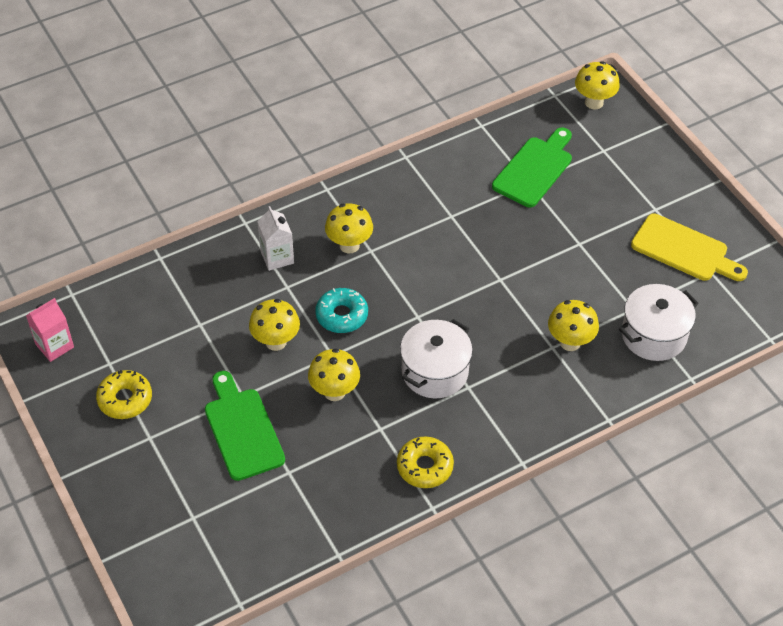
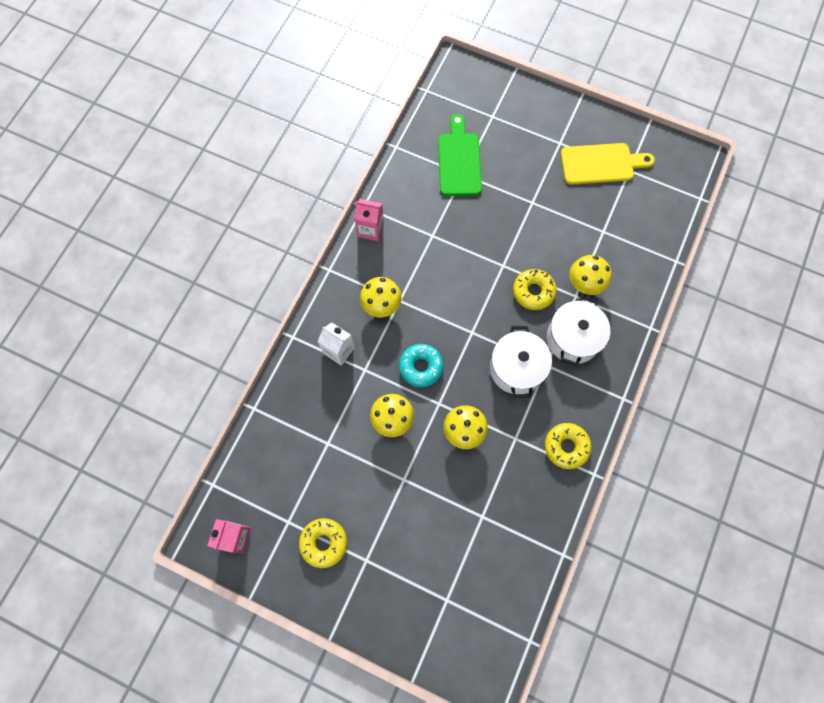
camera: 35 degrees left, 20 degrees up
green cutting board [205,371,285,481] -> none
yellow mushroom [575,61,620,109] -> none
white pot [619,284,699,361] -> white pot moved to [547,296,610,366]
none -> pink carton [354,199,384,241]
none -> yellow donut [513,269,557,310]

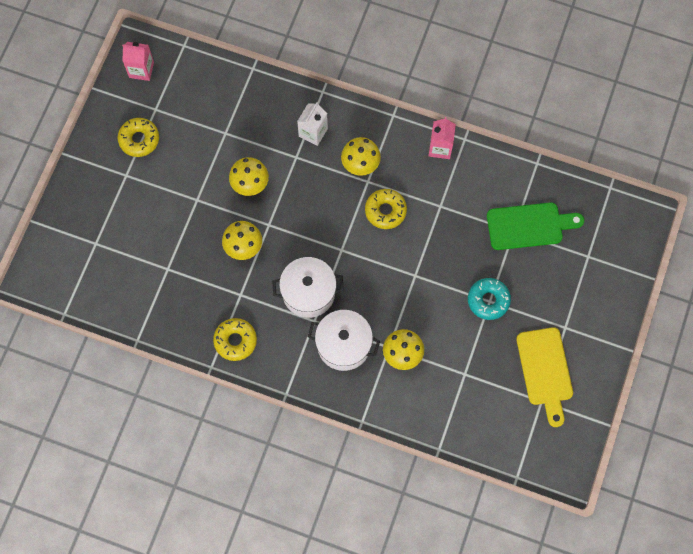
camera: 85 degrees right, 0 degrees up
turquoise donut [399,344,444,387] -> turquoise donut moved to [468,278,511,320]
yellow donut [513,269,557,310] -> yellow donut moved to [365,189,407,229]

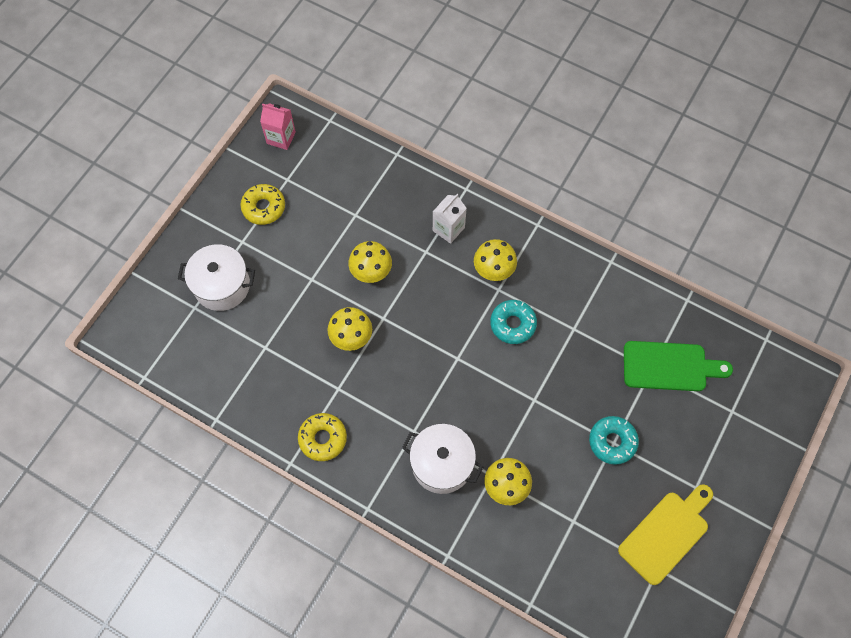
camera: 10 degrees right, 5 degrees down
white pot [272,257,344,318] -> white pot moved to [178,244,255,311]
yellow donut [365,189,407,229] -> turquoise donut [490,300,537,344]
pink carton [429,117,456,159] -> none
yellow cutting board [516,327,573,427] -> yellow cutting board turned 135 degrees counterclockwise [618,484,713,585]

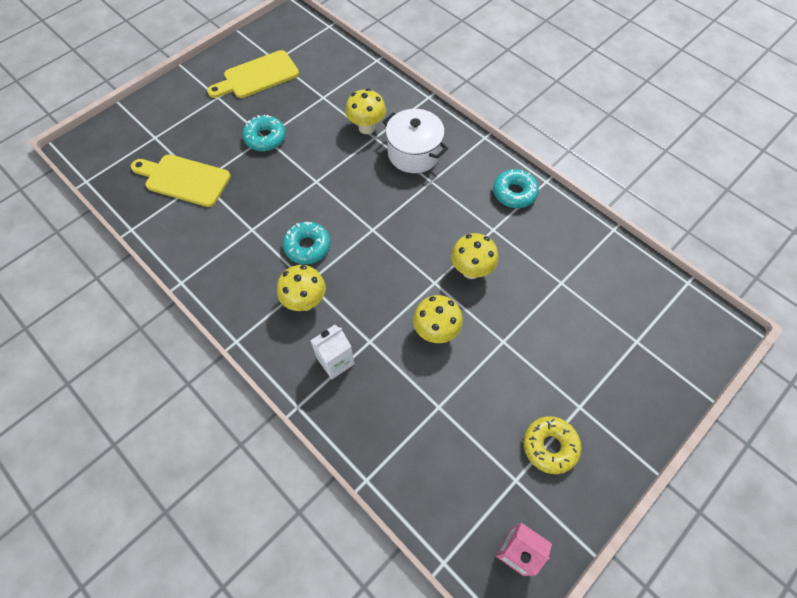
camera: 165 degrees left, 5 degrees down
white pot [178,244,255,311] -> none
yellow donut [298,413,347,461] -> turquoise donut [493,169,539,208]
green cutting board [624,341,733,391] -> yellow cutting board [131,154,231,207]

